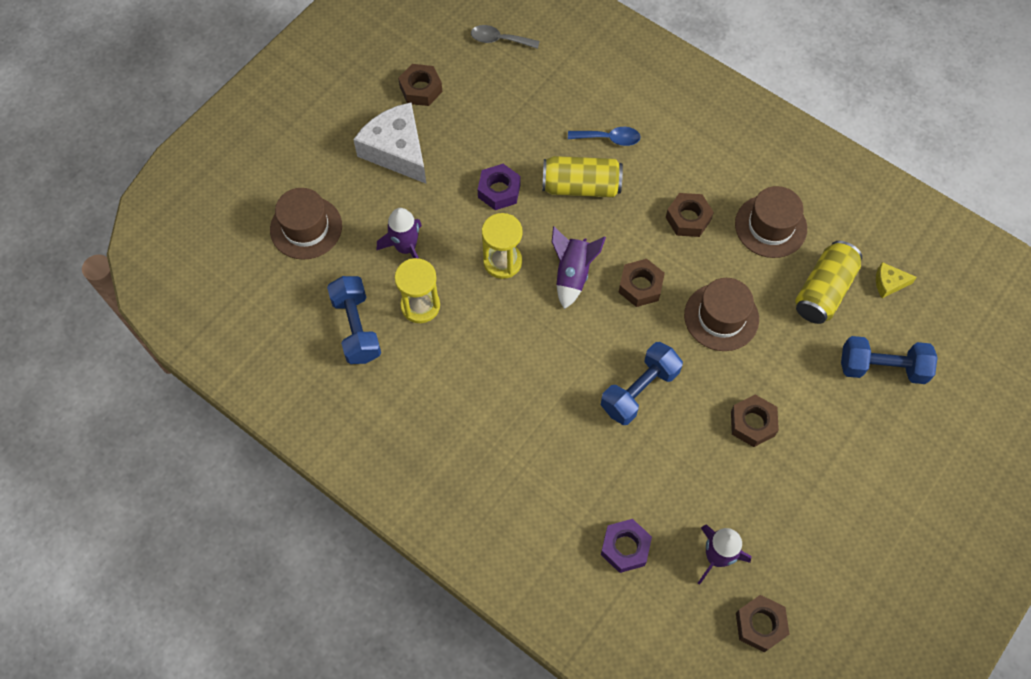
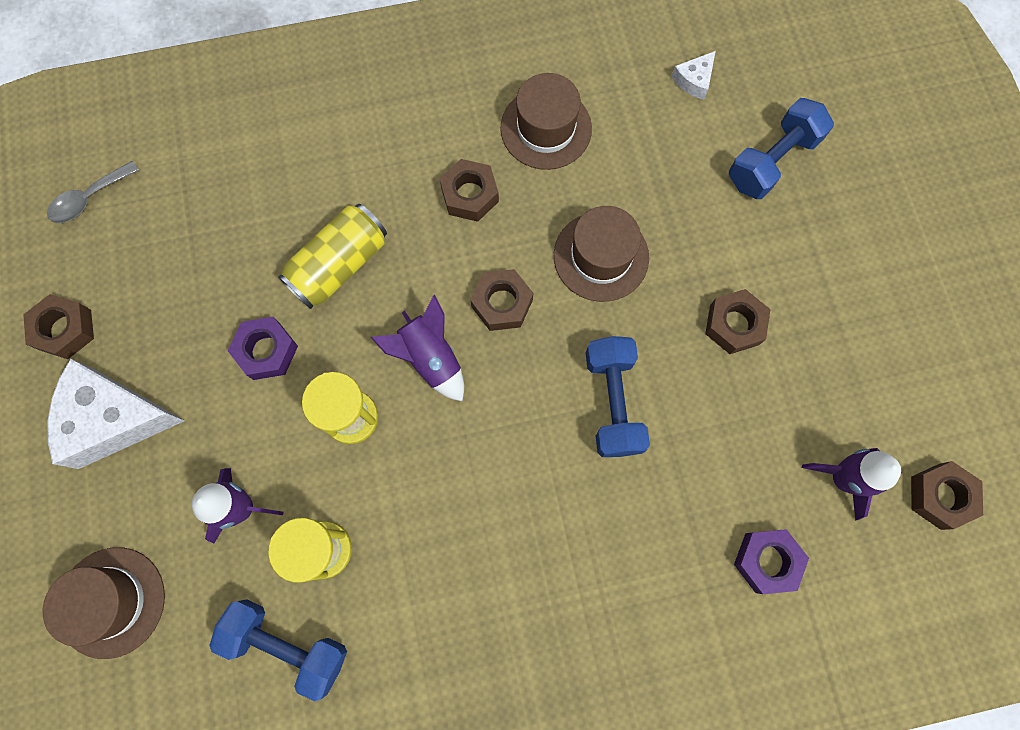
camera: 50 degrees left, 10 degrees up
blue spoon [568,127,641,146] -> none
yellow can [795,241,862,324] -> none
yellow cheese [876,262,917,298] -> white cheese [671,51,716,100]

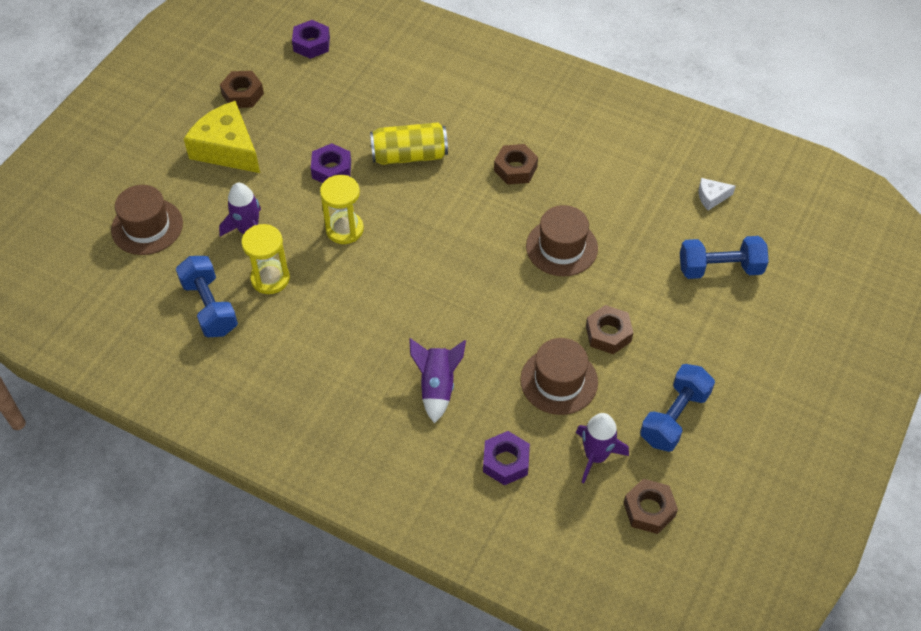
camera: 40 degrees right, 20 degrees down
grey spoon [47,161,139,223] -> purple nut [292,20,330,59]
white cheese [47,359,185,469] -> yellow cheese [184,101,260,173]
purple rocket [370,295,464,401] -> purple rocket moved to [409,338,466,423]
brown nut [470,269,533,331] -> none
brown hat [500,73,592,170] -> brown hat moved to [520,338,598,415]
blue dumbbell [586,336,650,457] -> blue dumbbell moved to [640,364,715,452]

